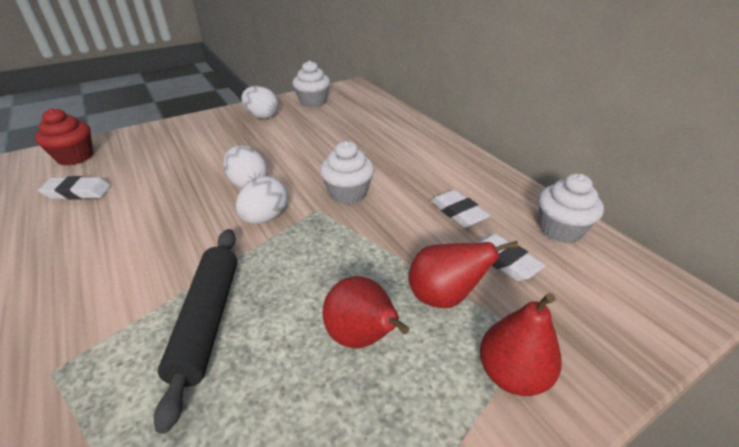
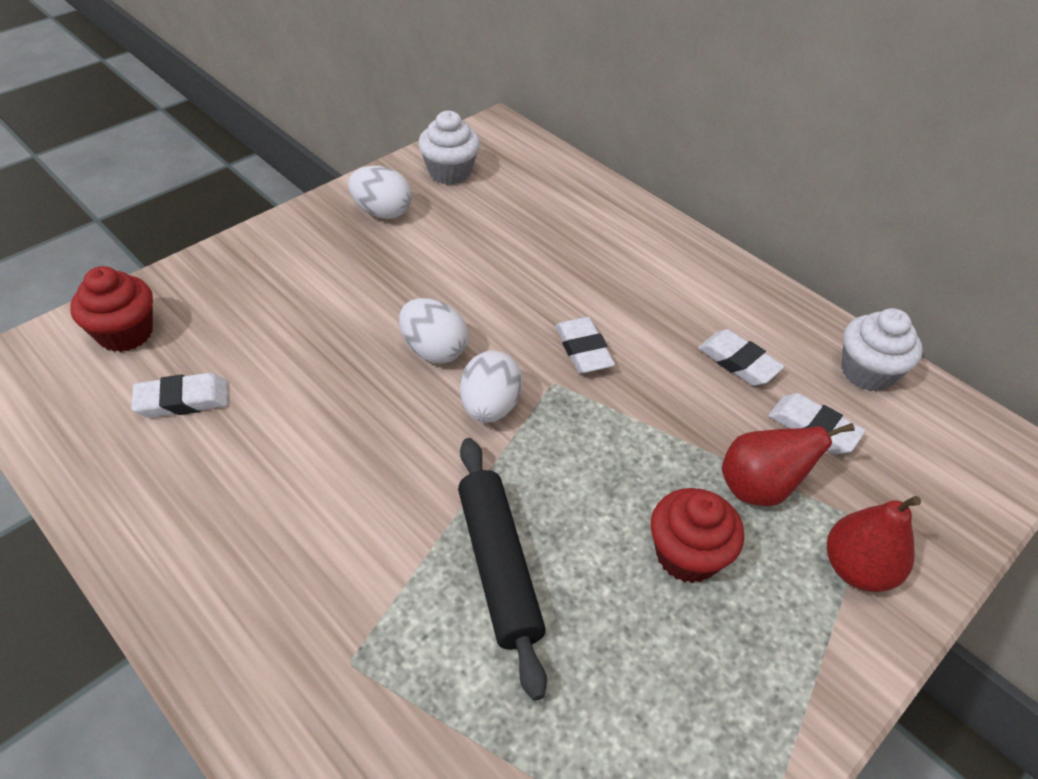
camera: 15 degrees left, 10 degrees up
white cupcake [320,141,374,205] -> white eraser [555,317,615,374]
red pear [323,276,409,348] -> red cupcake [651,488,744,583]

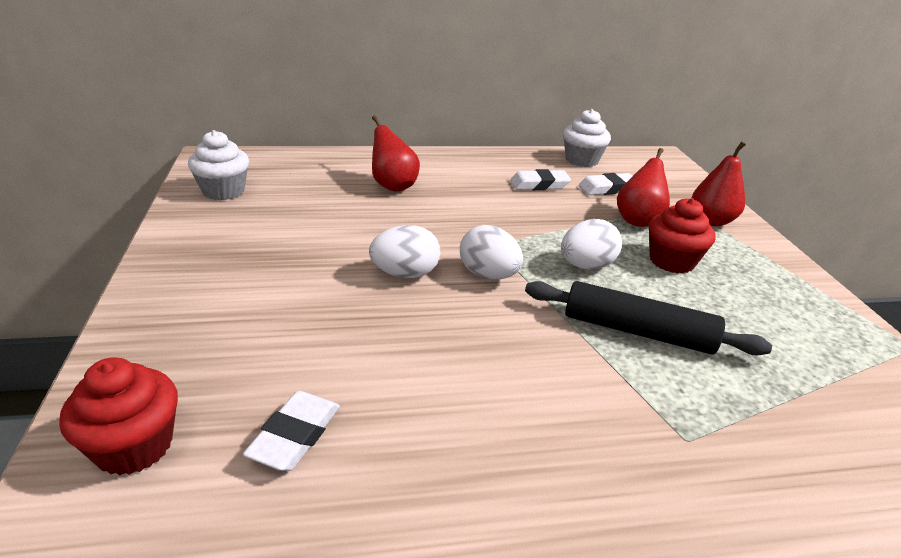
camera: 55 degrees left, 15 degrees down
white egg [348,166,412,219] -> white egg moved to [561,219,622,270]
white eraser [555,317,615,374] -> none
none -> red pear [372,115,420,192]

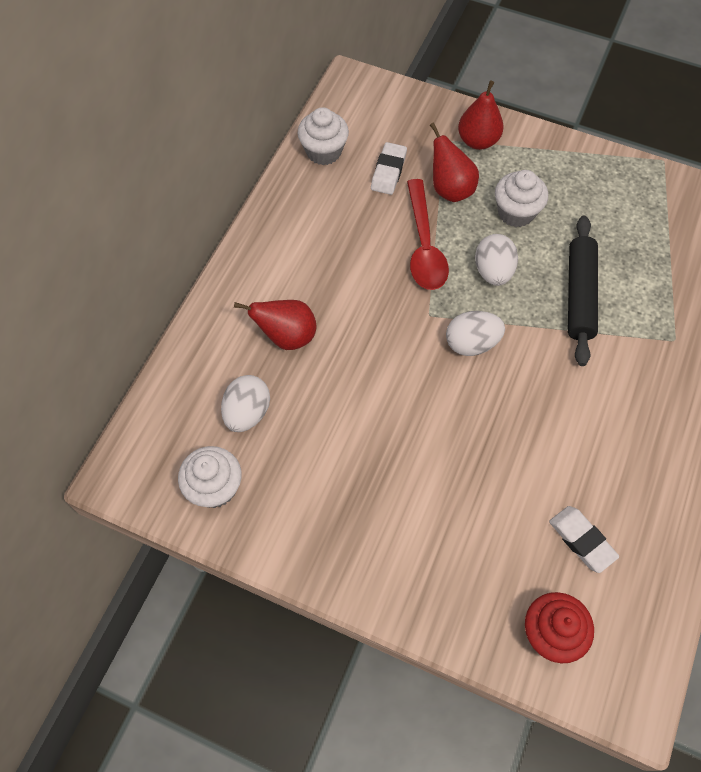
camera: 55 degrees left, 30 degrees up
white egg [369,225,441,278] -> white egg moved to [221,375,270,432]
white eraser [510,169,571,190] -> none
black rolling pin [525,281,772,355] -> black rolling pin turned 45 degrees counterclockwise [568,215,598,366]
red cupcake [649,198,716,274] -> white cupcake [495,170,548,227]
none -> red spoon [407,179,449,290]

